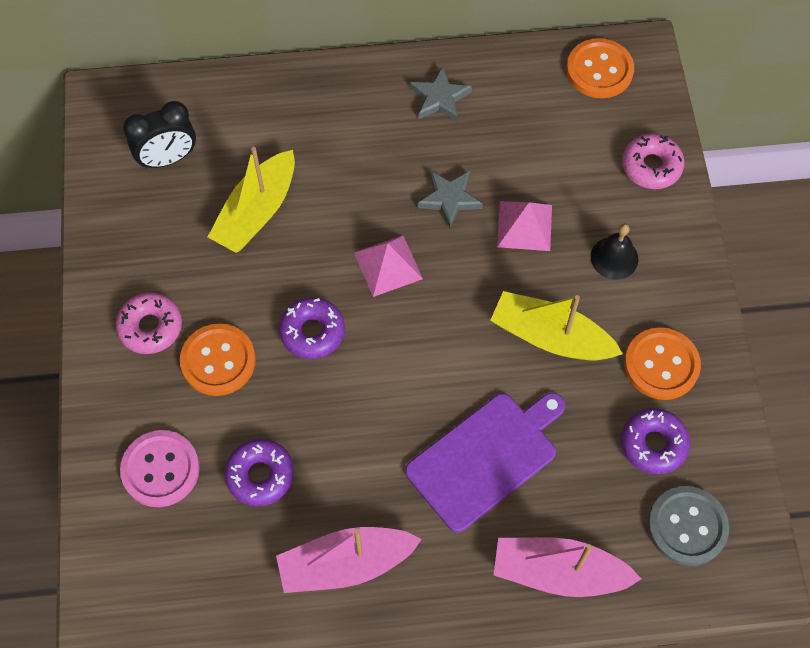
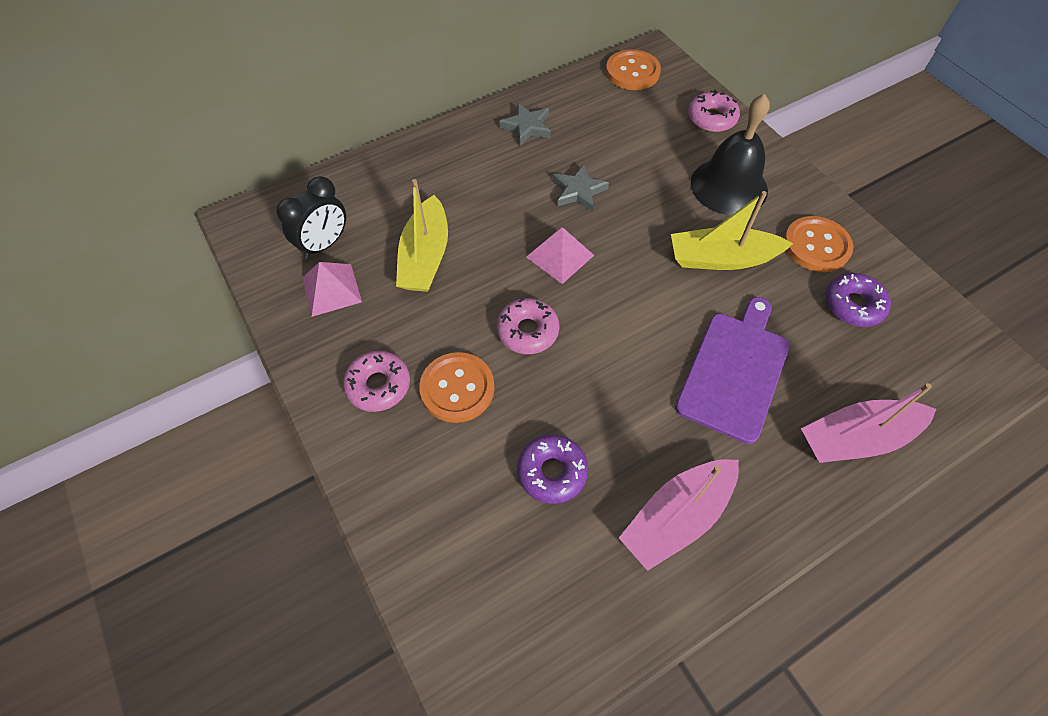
camera: 25 degrees left, 5 degrees down
pink button [120,430,200,507] -> none
purple donut [279,297,345,359] -> pink donut [497,298,559,354]
pink pyramid [497,201,552,251] -> pink pyramid moved to [302,262,362,317]
black bell [591,224,638,279] -> black bell [691,94,770,215], size x1.87
grey button [648,486,729,566] -> none

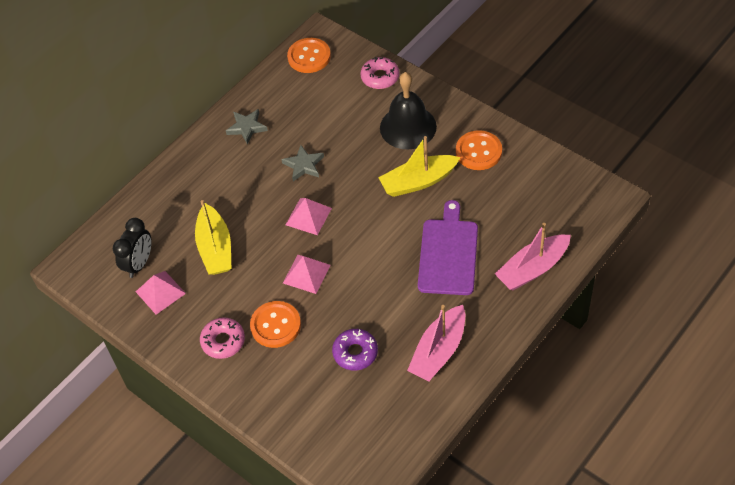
camera: 15 degrees left, 5 degrees down
pink donut [497,298,559,354] -> pink pyramid [283,255,330,294]
purple donut [826,273,891,327] -> none

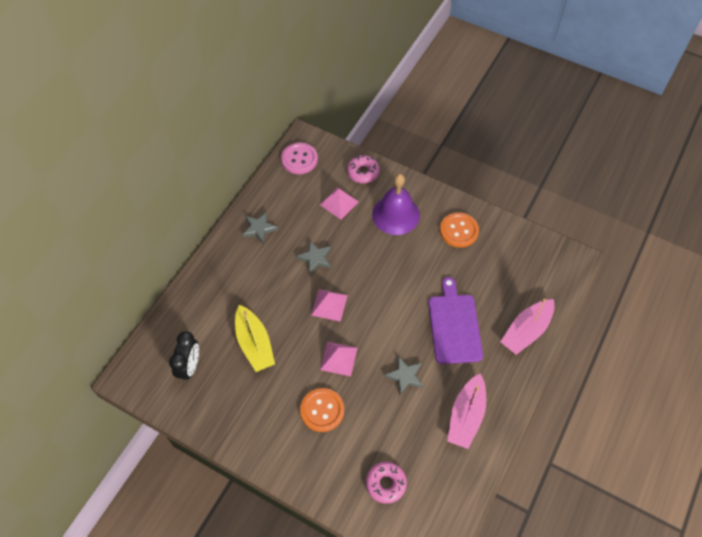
camera: 15 degrees left, 5 degrees up
pink pyramid [136,271,186,315] -> pink pyramid moved to [320,187,359,220]
pink donut [200,317,245,359] -> pink donut moved to [366,462,407,504]
orange button [287,38,331,73] -> pink button [281,143,318,174]
purple donut [332,329,378,371] -> none
yellow boat [378,136,460,197] -> none
black bell [380,72,437,149] -> purple bell [372,174,420,235]
none -> grey star [384,356,423,394]

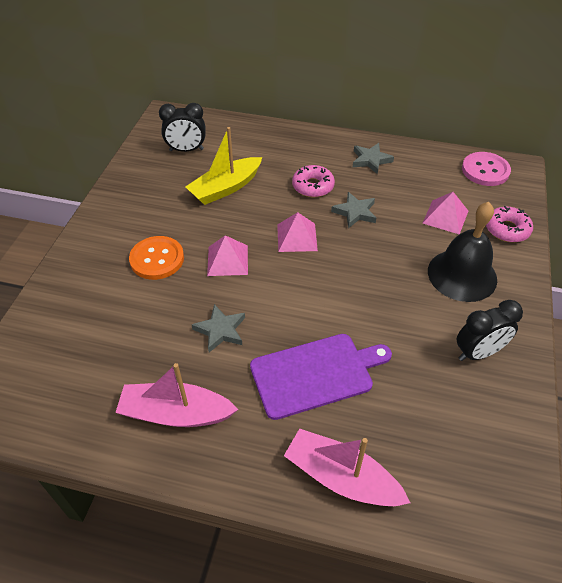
camera: 75 degrees right, 10 degrees down
pink donut [366,462,407,504] -> pink donut moved to [292,165,335,197]
purple bell [372,174,420,235] -> black bell [428,202,497,302]
orange button [440,212,479,248] -> black clock [457,300,523,361]

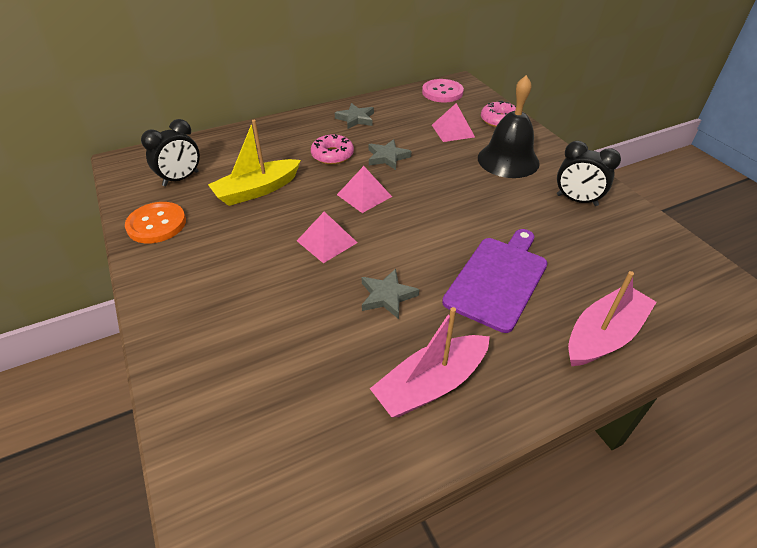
camera: 40 degrees left, 5 degrees down
orange button [129,236,184,280] -> orange button moved to [125,202,186,243]
yellow boat [185,127,262,205] -> yellow boat turned 45 degrees clockwise [208,120,301,206]
pink boat [284,428,410,506] -> pink boat turned 150 degrees clockwise [568,271,657,366]
black clock [457,300,523,361] -> black clock turned 90 degrees clockwise [557,141,621,206]

